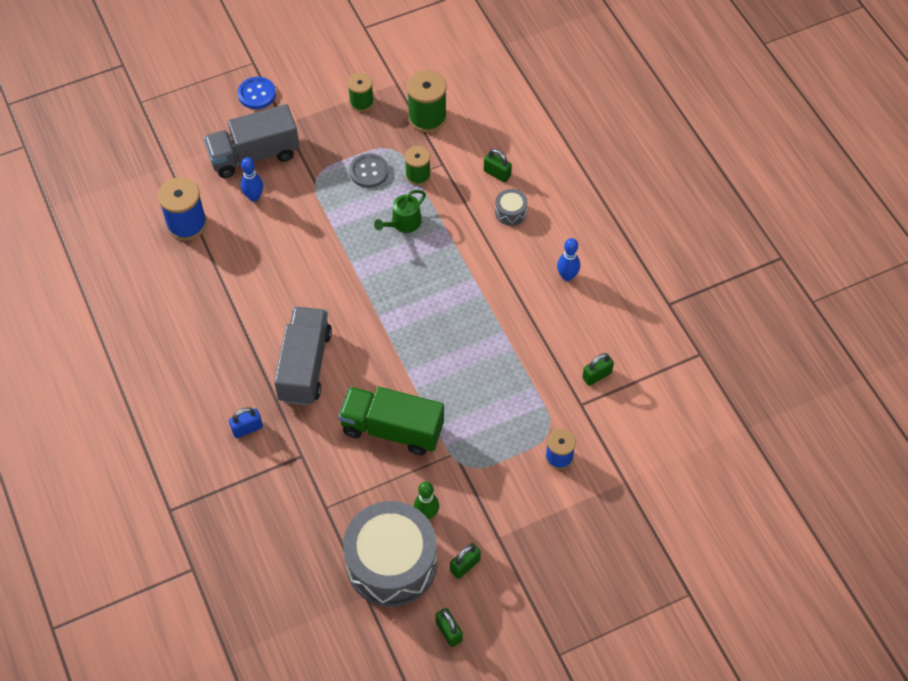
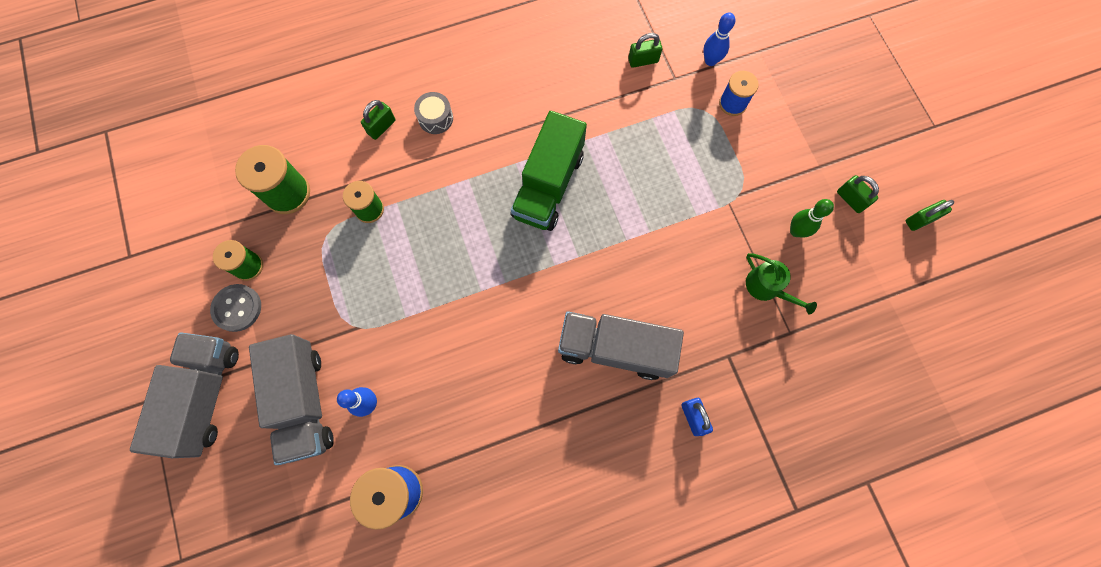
camera: 85 degrees left, 15 degrees up
blue button [238,77,276,109] -> grey truck [130,332,239,458]
green truck [338,387,444,455] -> green truck moved to [511,111,587,231]
grey drum [343,501,437,607] -> none
grey button [349,153,388,188] -> grey button moved to [210,284,261,332]
green watering can [374,190,426,233] -> green watering can moved to [746,253,817,315]
blue bowling pin [557,238,580,281] -> blue bowling pin moved to [703,12,735,66]
green padlock [582,353,614,386] -> green padlock turned 75 degrees counterclockwise [628,33,662,68]

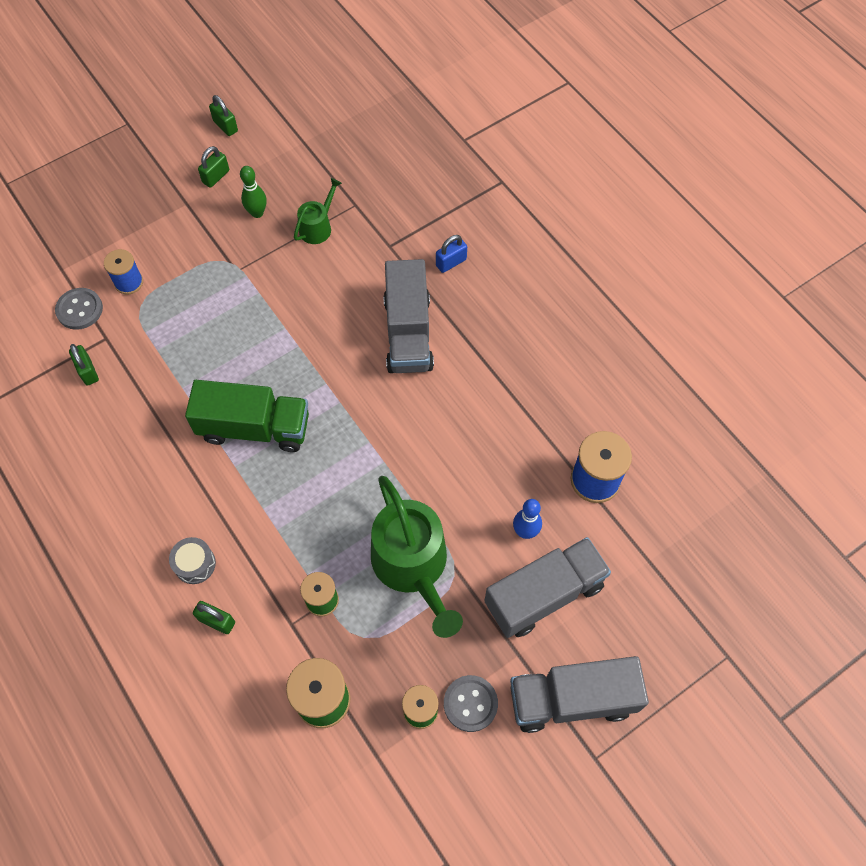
camera: 105 degrees left, 10 degrees down
blue bowling pin [703,12,735,66] -> grey button [55,288,103,330]
none -> green watering can [371,476,463,638]

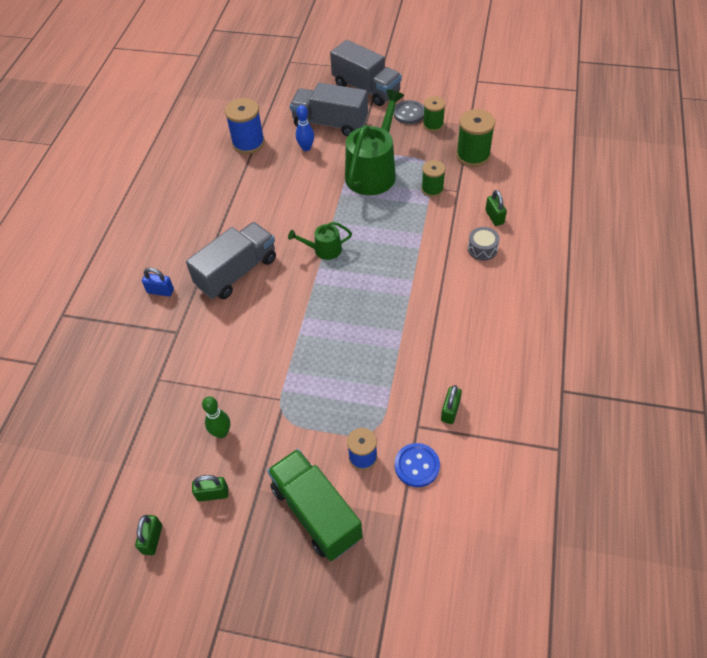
camera: 130 degrees left, 10 degrees down
grey button [55,288,103,330] -> blue button [395,443,440,487]
green truck [185,380,309,452] -> green truck moved to [267,449,363,561]
green watering can [294,178,342,244] -> green watering can moved to [288,222,352,260]

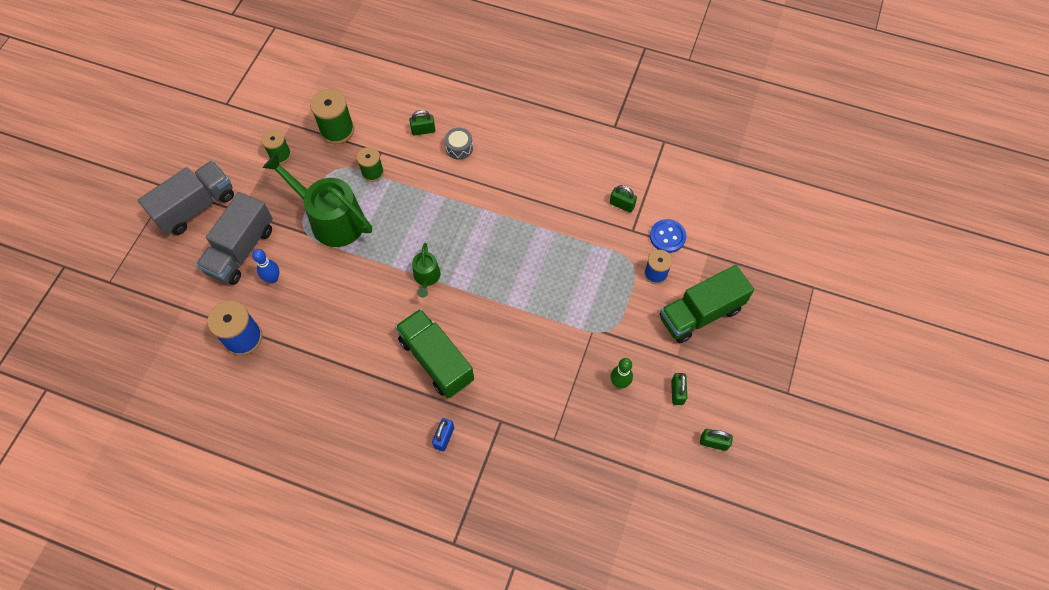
camera: 85 degrees left, 10 degrees up
grey truck [186,222,276,299] -> green truck [395,309,474,398]
grey button [393,100,424,124] -> none

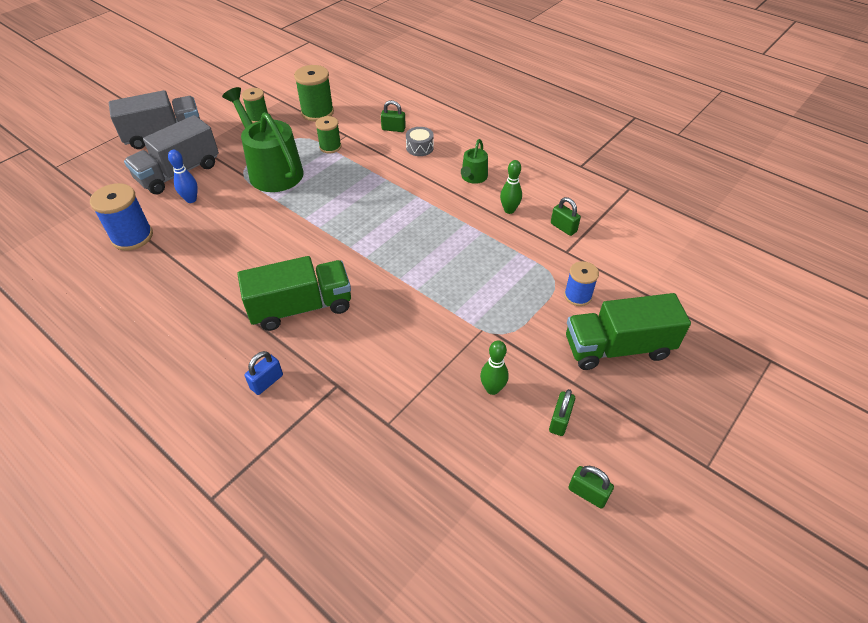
camera: 20 degrees right, 15 degrees down
green truck [395,309,474,398] -> green truck turned 90 degrees clockwise [237,256,351,331]
green watering can [412,243,441,297] -> green watering can moved to [461,139,488,184]
blue button [650,219,686,253] -> none
none -> green bowling pin [500,160,522,214]

